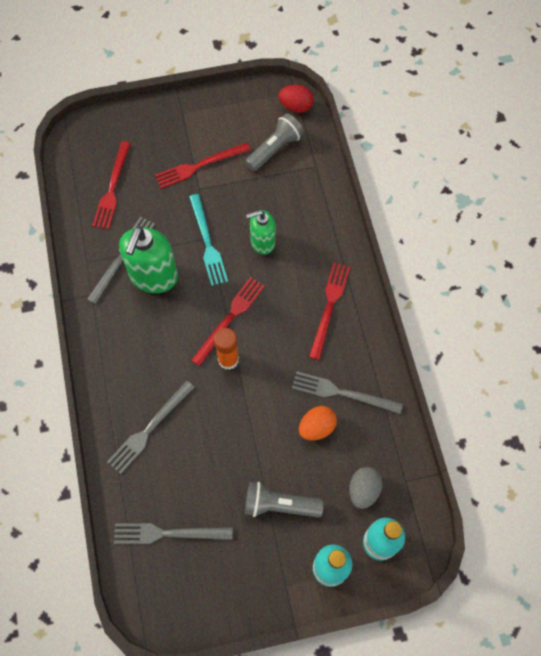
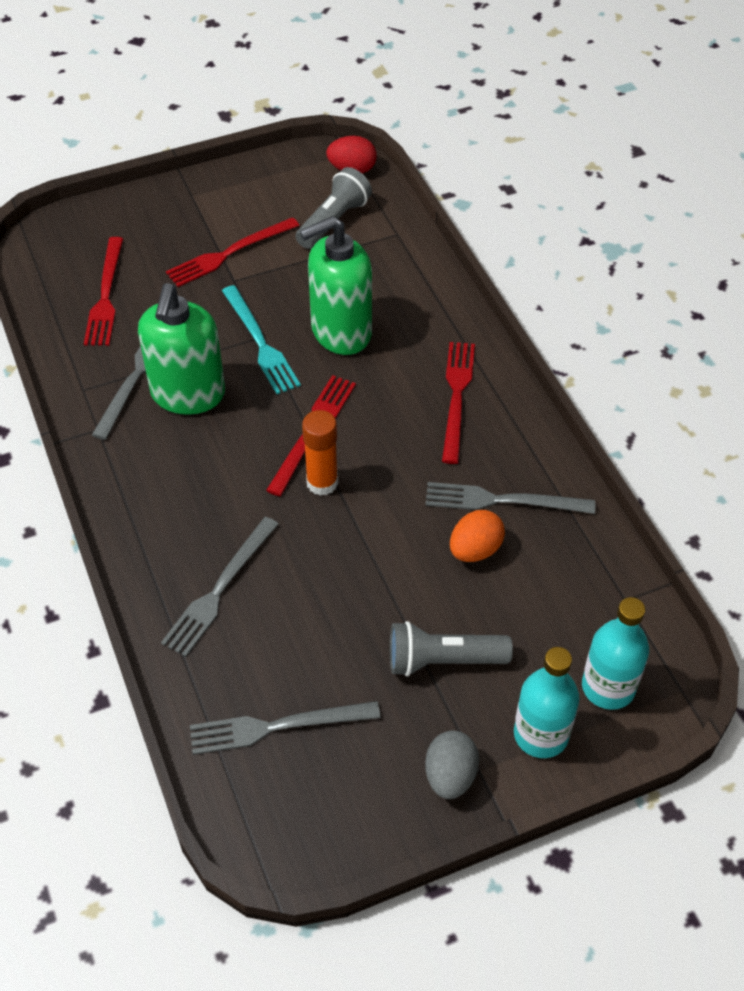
camera: 10 degrees left, 15 degrees down
green soap dispenser [246,210,275,255] -> green soap dispenser [300,216,372,355], size x1.62
grey egg [349,467,383,509] -> grey egg moved to [425,731,479,799]

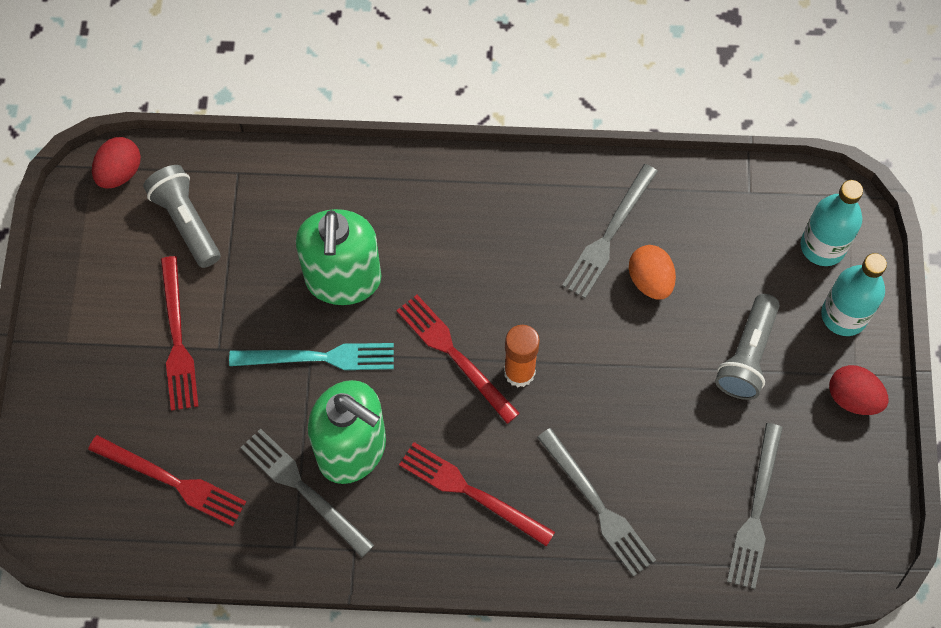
camera: 65 degrees left, 15 degrees up
grey egg [425,731,479,799] -> red egg [829,365,889,415]
red fork [442,342,475,464] -> red fork moved to [399,442,555,547]

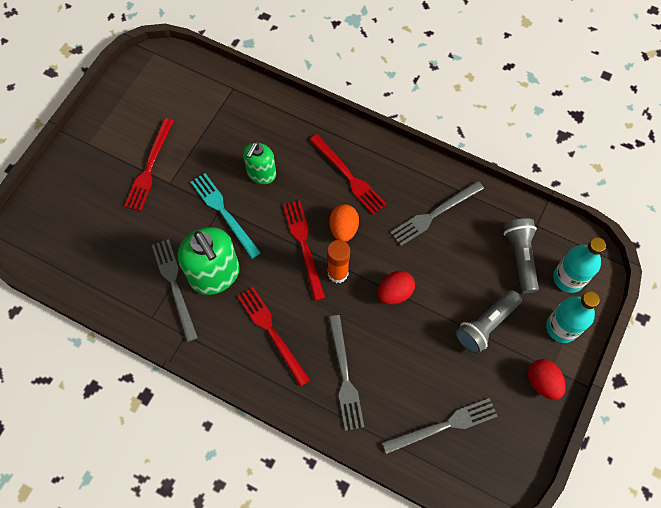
camera: 25 degrees right, 0 degrees up
red fork [88,435,246,526] -> red fork moved to [310,134,386,215]
red egg [92,137,141,189] -> red egg moved to [378,271,415,305]
grey flashlight [143,165,220,268] -> grey flashlight moved to [504,218,539,293]
turquoise fork [229,343,394,370] -> turquoise fork turned 150 degrees counterclockwise [191,173,261,259]
green soap dispenser [296,209,381,305] -> green soap dispenser [243,142,276,184], size x0.62
orange egg [629,245,676,300] -> orange egg moved to [329,204,359,242]
grey fork [727,423,783,589] -> grey fork turned 150 degrees counterclockwise [382,398,498,454]

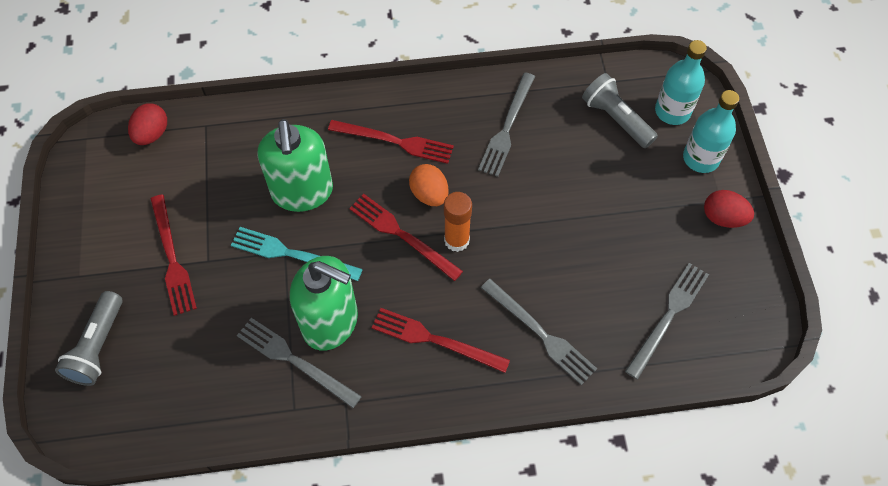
camera: 35 degrees left, 5 degrees down
green soap dispenser [243,142,276,184] -> green soap dispenser [258,119,333,212], size x1.62
red egg [378,271,415,305] -> red egg moved to [128,103,167,145]
grey flashlight [456,290,522,354] -> grey flashlight moved to [55,291,123,386]

